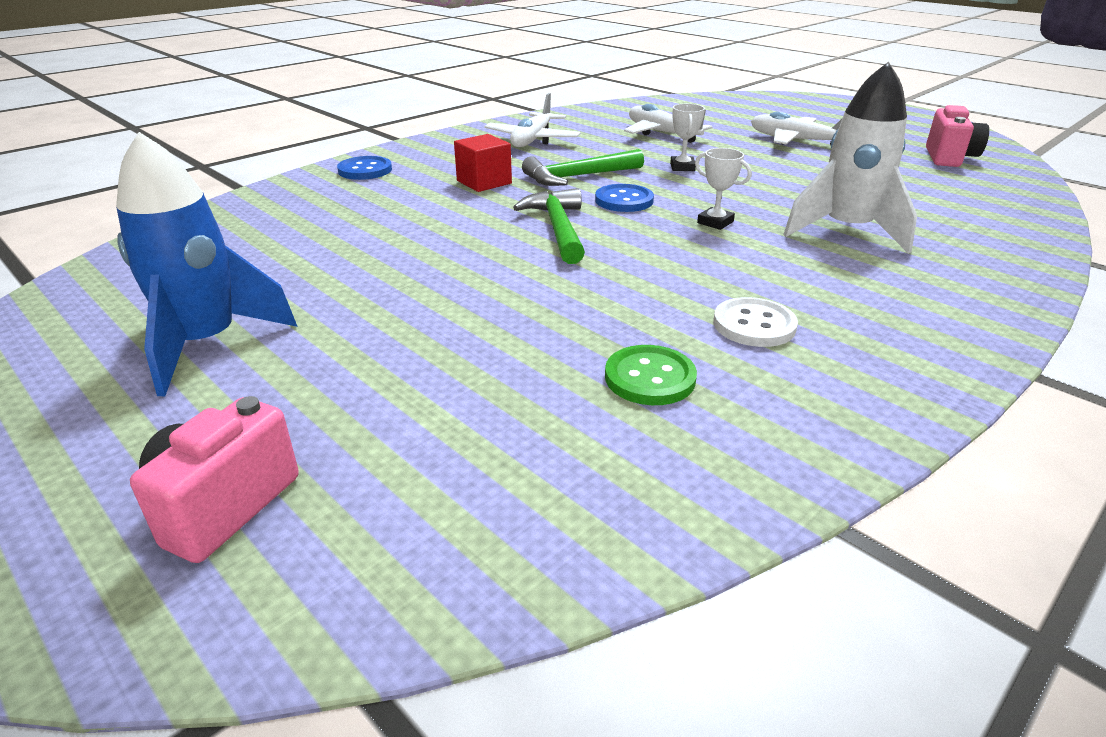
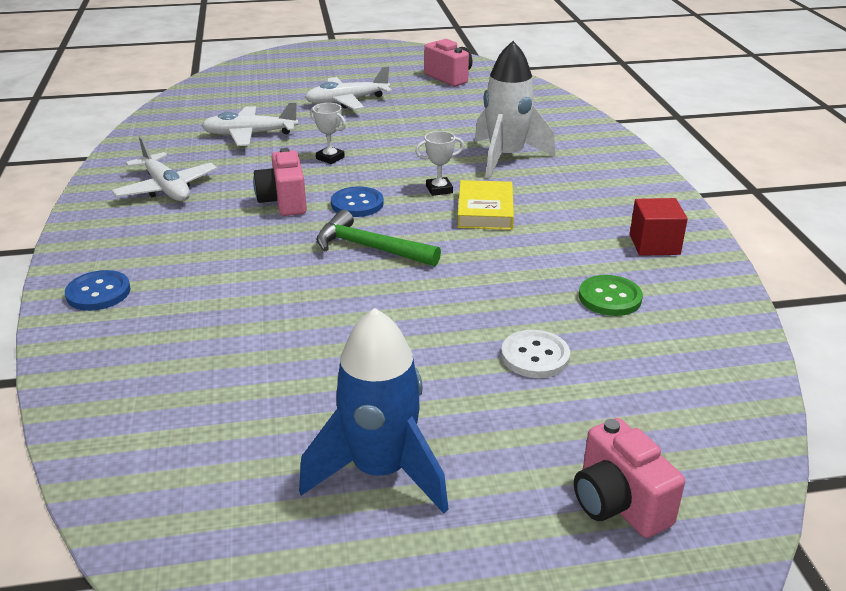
camera: 55 degrees left, 0 degrees up
red cube [454,134,512,192] -> red cube moved to [630,198,688,256]
green hammer [522,149,644,186] -> pink camera [253,148,307,216]
white button [713,297,798,347] -> white button moved to [501,330,570,378]
none -> yellow book [458,180,514,230]

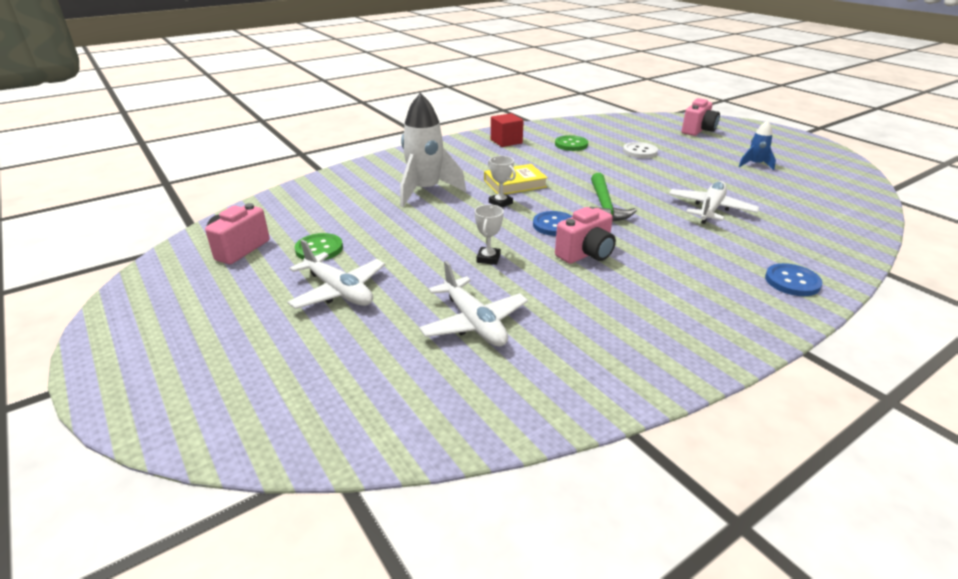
camera: 115 degrees left, 0 degrees up
white plane [111,136,217,201] -> white plane moved to [669,181,759,224]
blue rocket [299,308,448,513] -> blue rocket [738,120,776,170], size x0.51
none -> green button [294,233,343,260]

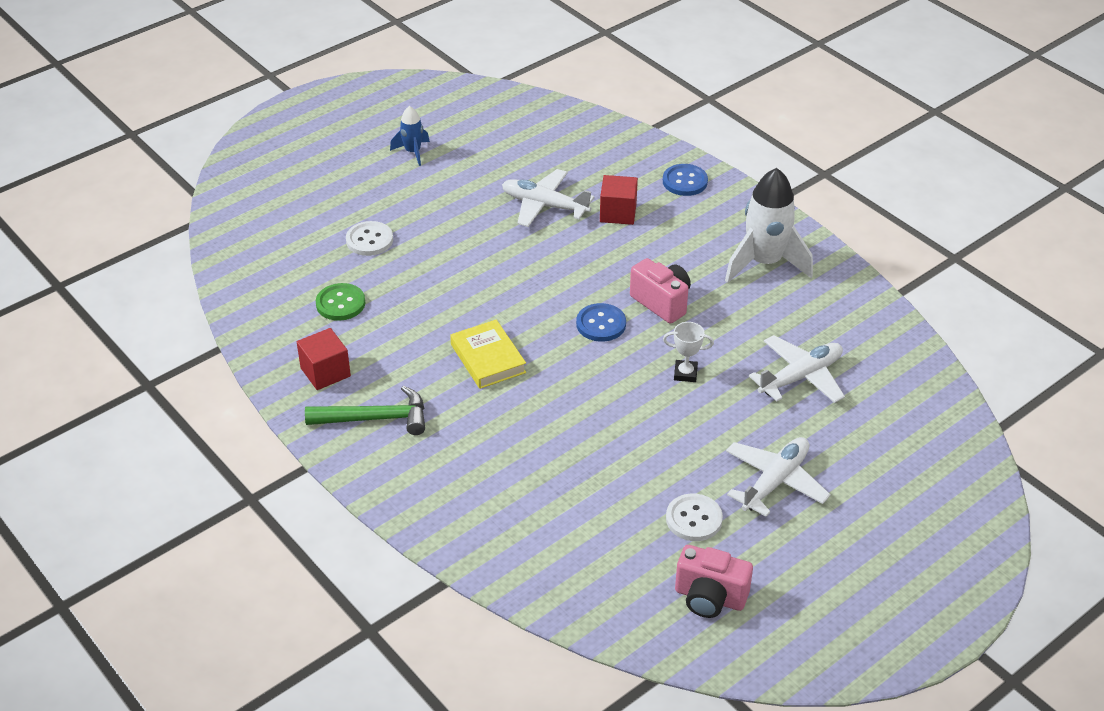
camera: 95 degrees left, 10 degrees up
green button [294,233,343,260] -> white button [666,494,723,541]
white rocket [400,93,466,207] -> white rocket moved to [725,168,813,283]
white trophy [488,156,516,208] -> none
green hammer [590,173,637,221] -> green hammer moved to [305,386,425,435]
pink camera [682,98,720,136] -> none
none -> red cube [600,175,638,225]

